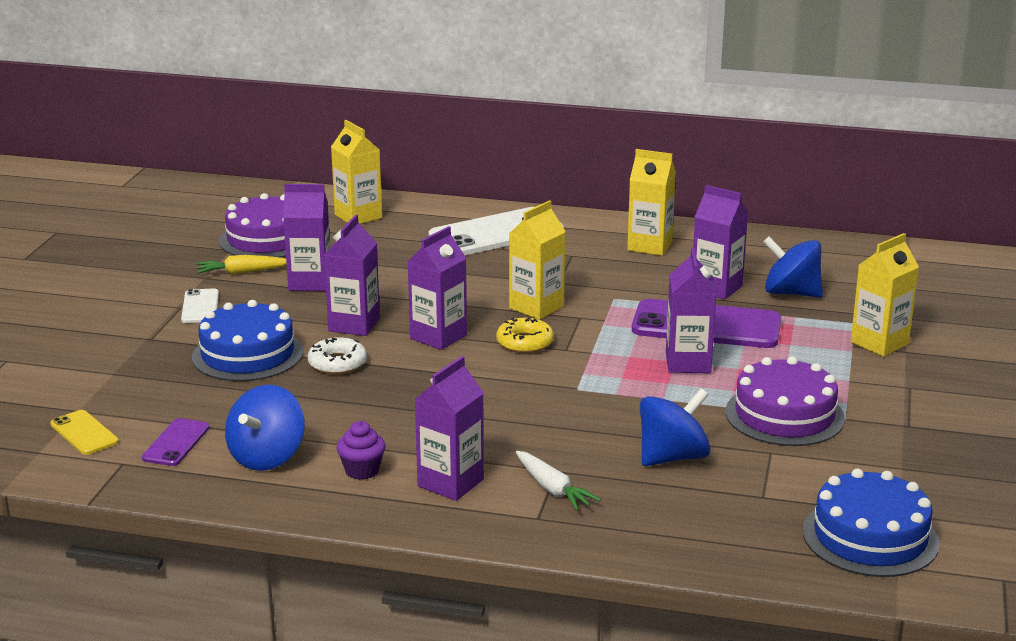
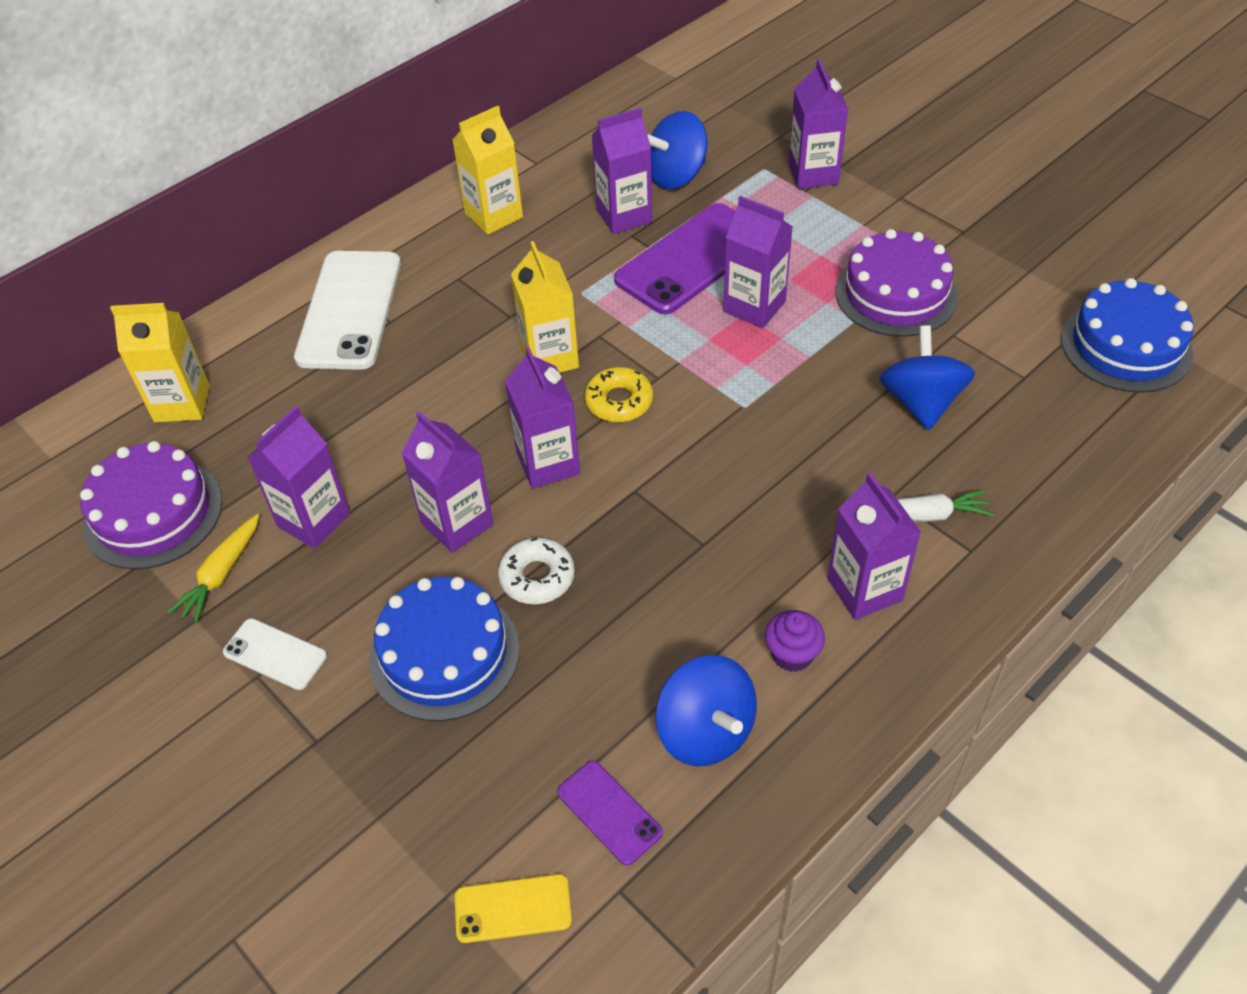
camera: 55 degrees left, 25 degrees up
yellow carton [851,233,919,357] -> purple carton [788,59,848,189]

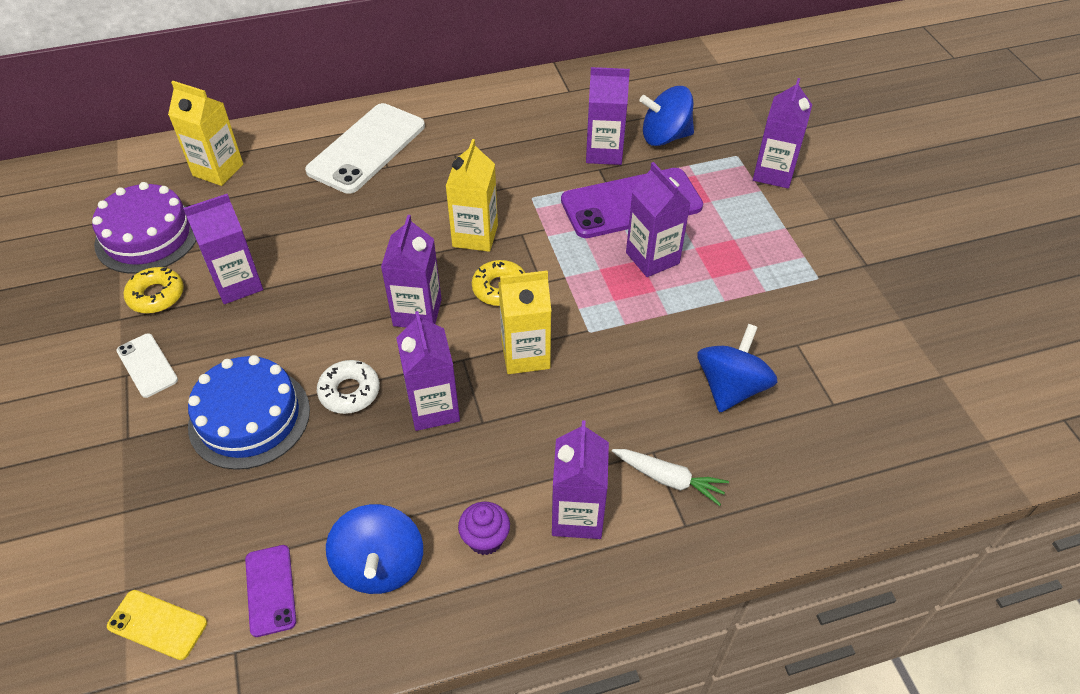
camera: 25 degrees right, 0 degrees up
yellow carrot [168,514,259,623] -> yellow donut [124,267,184,314]
purple carton [402,411,494,553] -> purple carton moved to [396,311,460,431]
yellow carton [452,106,523,235] -> yellow carton moved to [498,270,551,374]
purple cake [835,229,958,337] -> none
blue cake [1061,278,1194,393] -> none

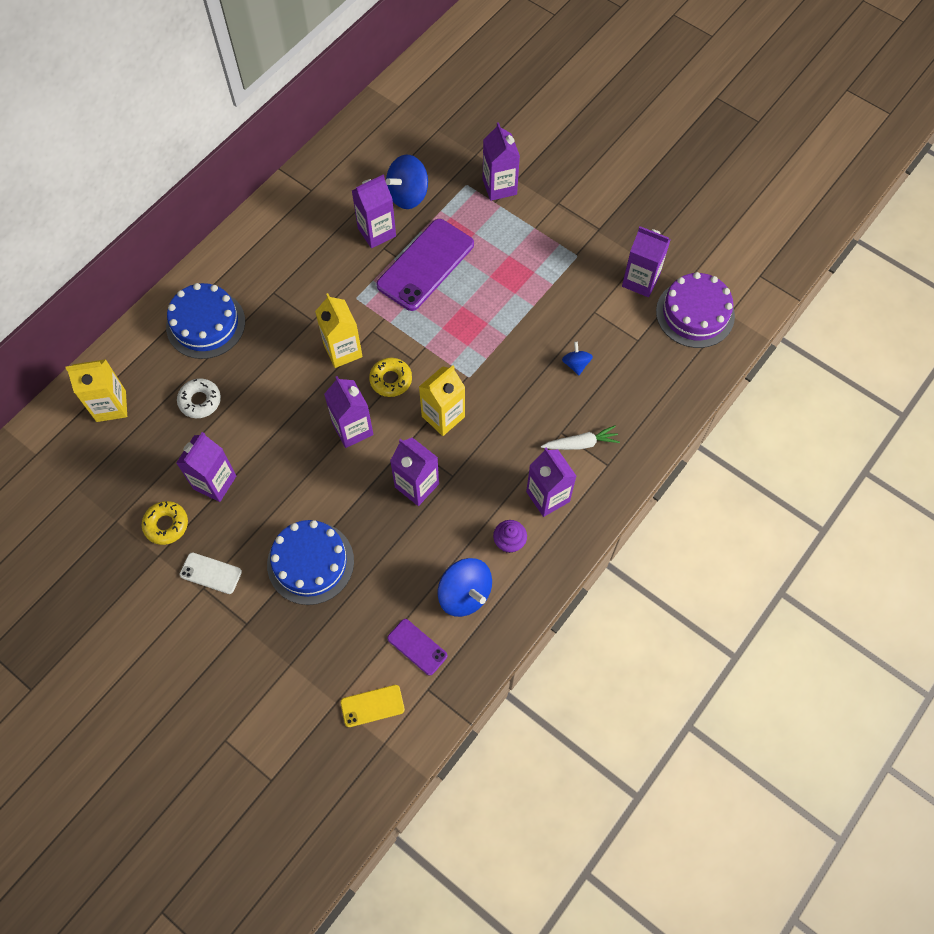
camera: 35 degrees left, 15 degrees up
purple cake [92,182,197,274] -> purple cake moved to [656,272,735,348]
white phone [305,103,425,194] -> blue cake [166,283,245,359]
white donut [317,360,380,414] -> white donut moved to [177,378,221,418]
purple carton [626,162,691,277] -> purple carton moved to [622,226,670,297]
blue spinning top [697,324,778,412] -> blue spinning top [562,342,593,376], size x0.54

